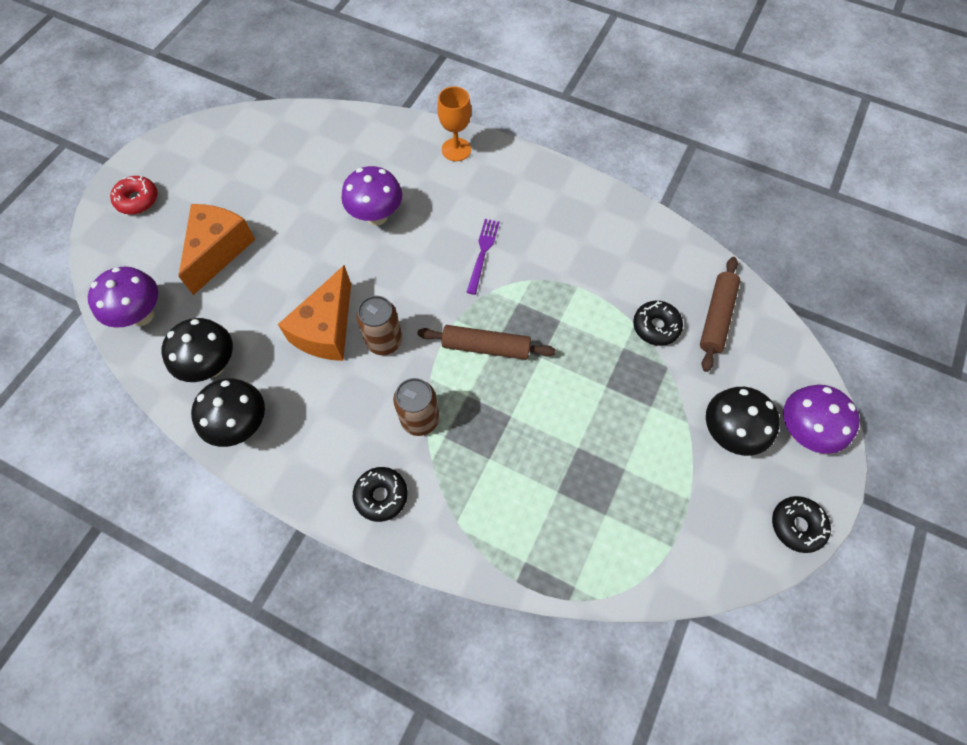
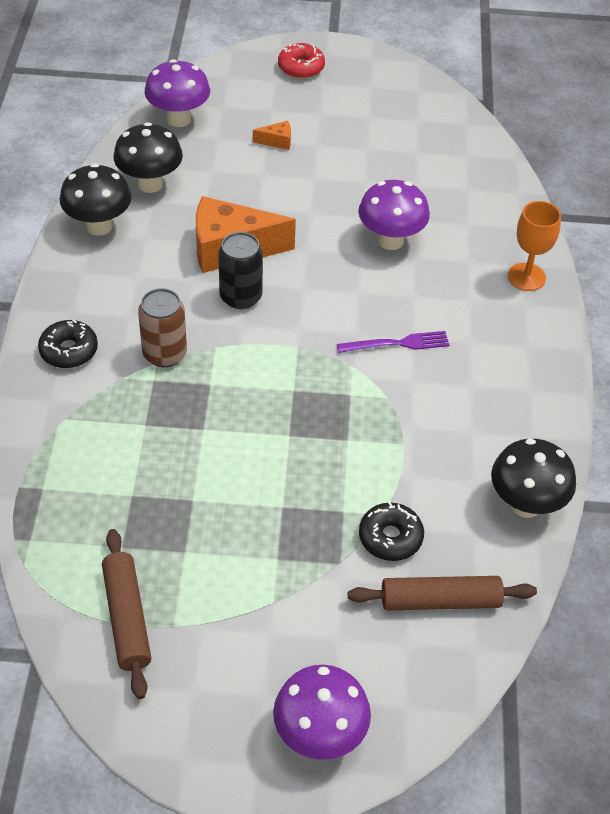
camera: 65 degrees right, 15 degrees down
orange cheese [178,204,255,295] -> orange cheese [253,121,291,150], size x0.42
brown can [356,296,402,355] -> black can [218,232,263,309]
brown rolling pin [417,325,556,360] -> brown rolling pin moved to [102,529,151,699]
black mushroom [706,387,780,456] -> black mushroom moved to [491,438,576,518]
black donut [772,496,831,553] -> none

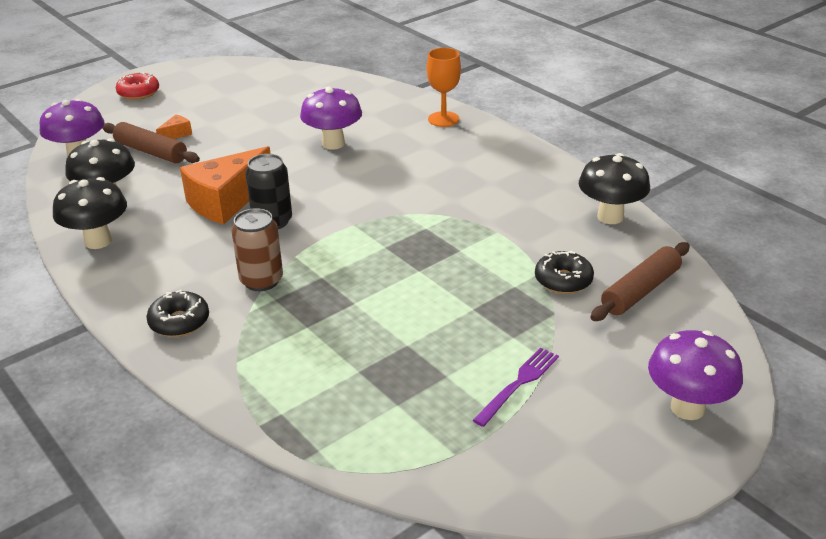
camera: 40 degrees left, 15 degrees down
brown rolling pin [102,529,151,699] -> brown rolling pin moved to [103,122,200,163]
purple fork [337,331,450,353] -> purple fork moved to [473,347,559,427]

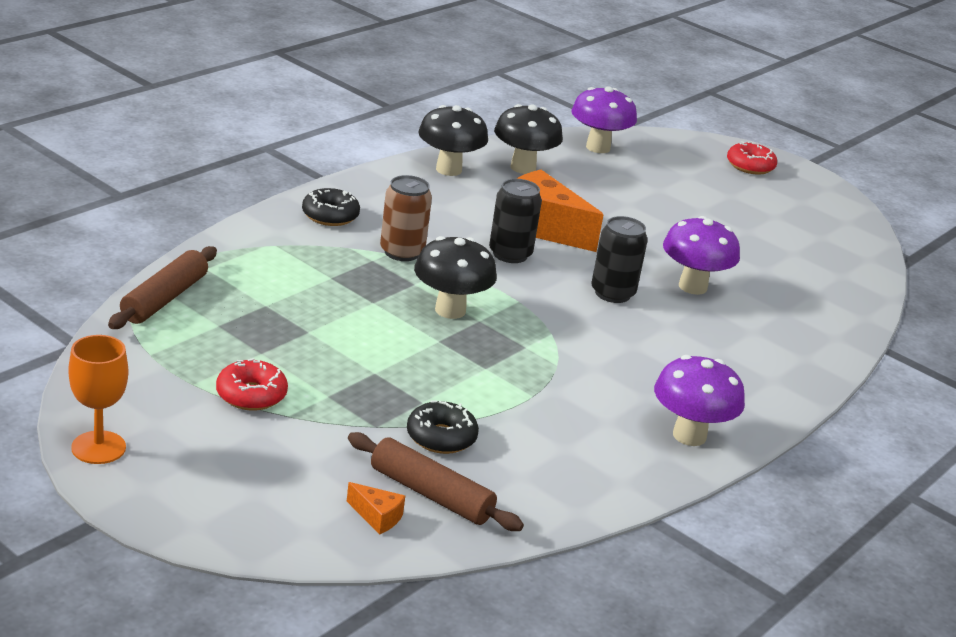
camera: 75 degrees right, 5 degrees down
brown rolling pin [103,122,200,163] -> brown rolling pin moved to [108,246,217,329]
orange cheese [156,115,192,139] -> orange cheese moved to [347,482,405,535]
orange goblet [427,48,461,127] -> orange goblet moved to [69,335,128,464]
purple fork [473,347,559,427] -> red donut [216,358,288,410]
black mushroom [579,153,650,224] -> black mushroom moved to [414,236,497,319]
purple mushroom [648,330,743,420] -> purple mushroom moved to [654,355,745,446]
none -> black can [592,216,648,303]

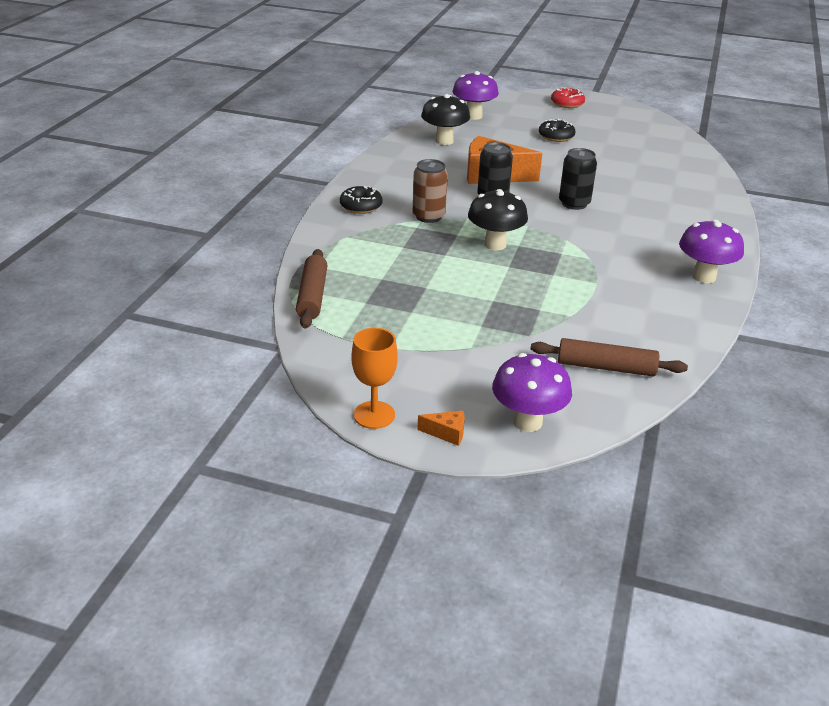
camera: 20 degrees left, 5 degrees up
red donut [216,358,288,410] -> none
orange cheese [347,482,405,535] -> orange cheese moved to [417,411,465,446]
black donut [407,400,479,454] -> black donut moved to [539,119,576,142]
black mushroom [418,105,488,176] -> none
purple mushroom [663,216,740,295] -> purple mushroom moved to [492,353,572,432]

